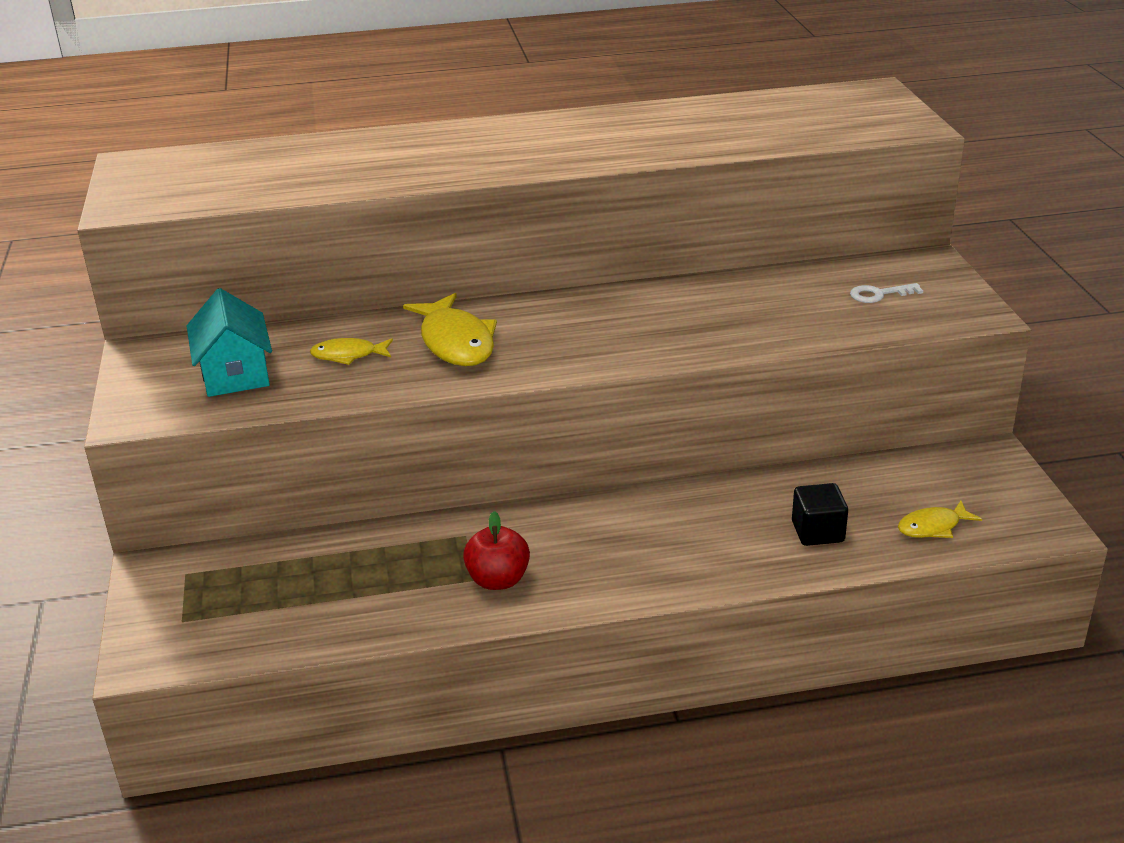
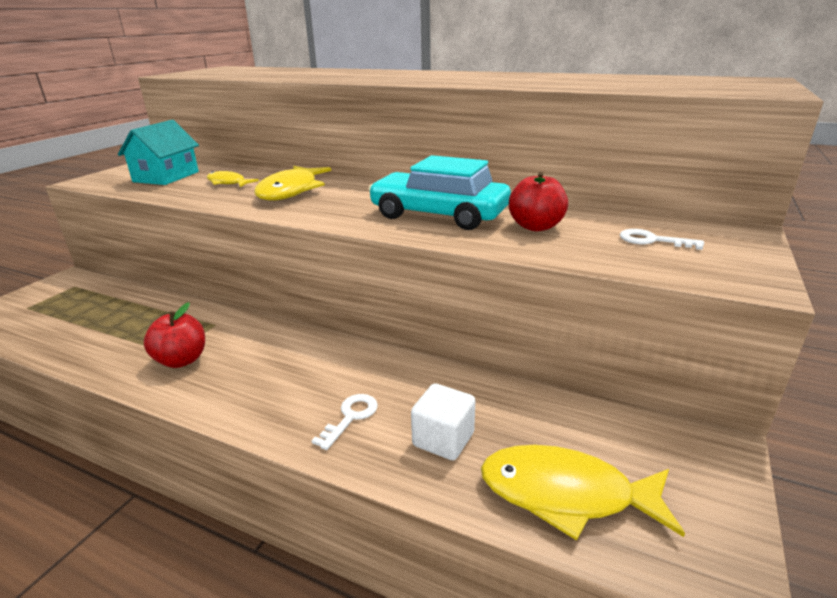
camera: 35 degrees right, 5 degrees down
black cube [792,483,848,546] -> white cube [411,384,476,460]
yellow fish [898,501,982,538] -> yellow fish [481,445,685,541], size x1.77
none -> white key [311,394,378,450]
none -> turquoise car [368,155,511,230]
none -> red apple [509,172,568,231]

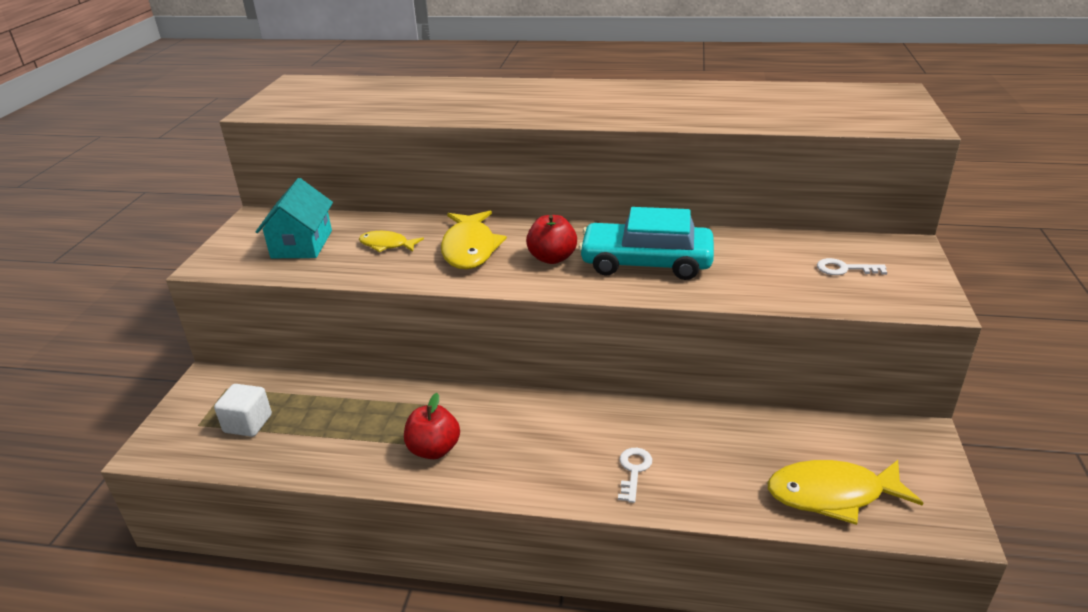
camera: 15 degrees left, 5 degrees up
white cube [411,384,476,460] -> white cube moved to [214,384,272,437]
red apple [509,172,568,231] -> red apple moved to [526,215,577,264]

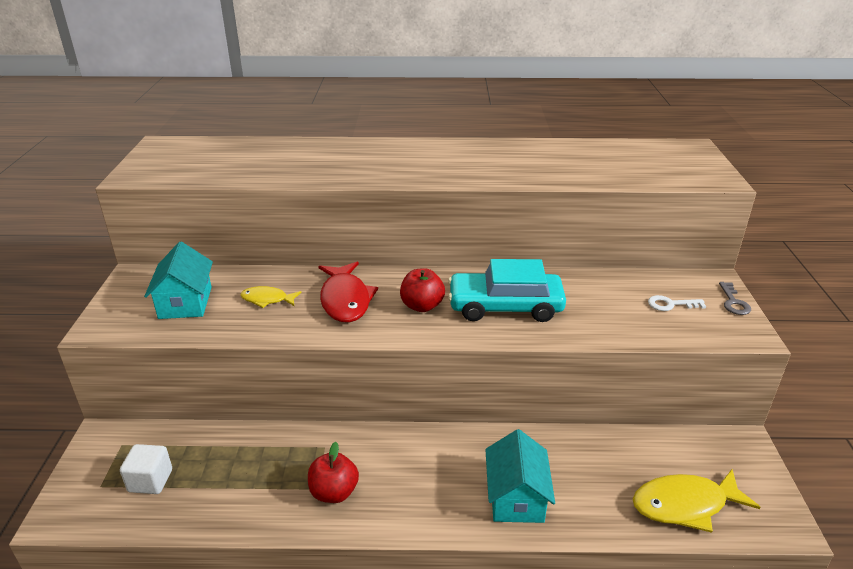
camera: 10 degrees left, 0 degrees up
yellow fish [441,211,507,269] -> red fish [318,261,378,323]
white key [618,448,652,503] -> turquoise house [485,429,555,523]
none -> grey key [719,282,751,315]

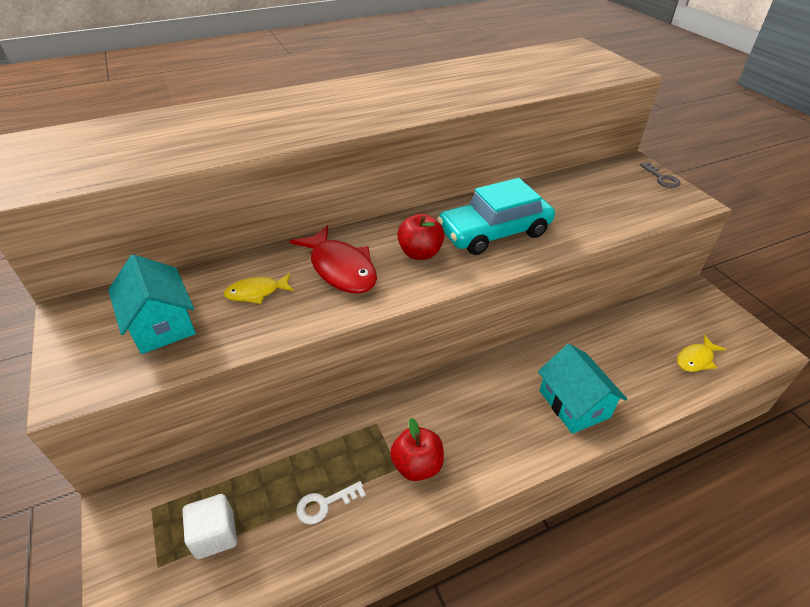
camera: 25 degrees left, 10 degrees up
yellow fish [633,469,760,533] -> yellow fish [677,335,726,372], size x0.57
white key [648,295,706,311] -> white key moved to [296,481,366,524]

